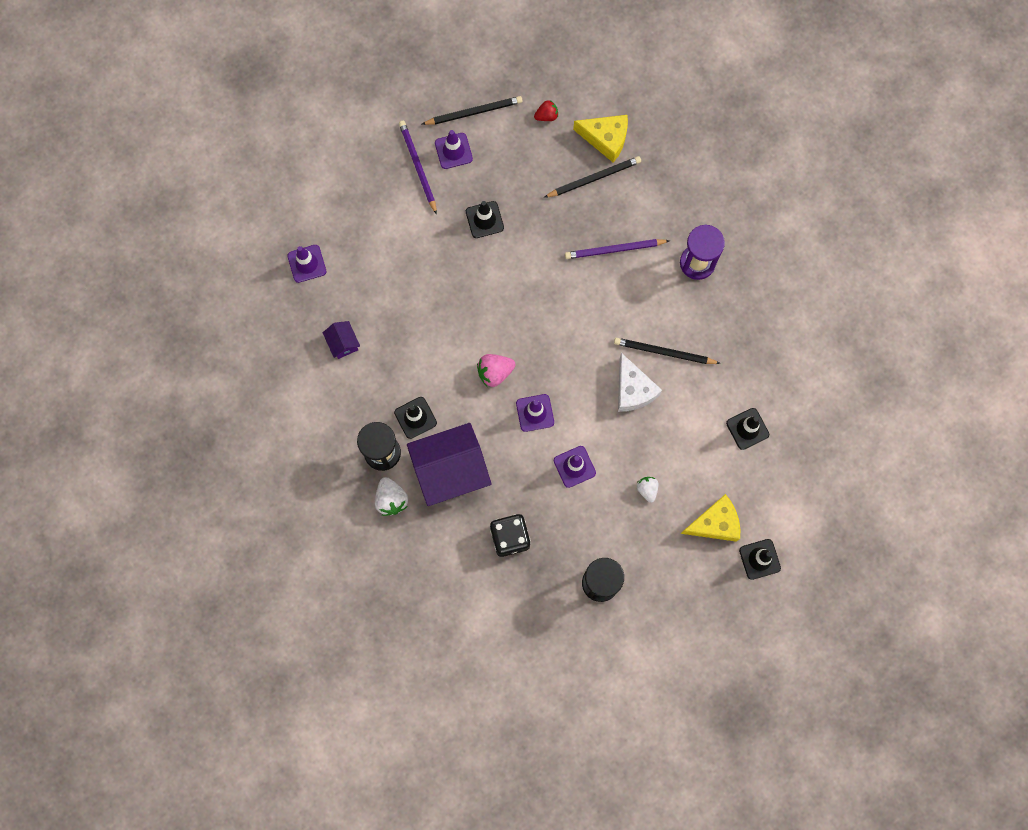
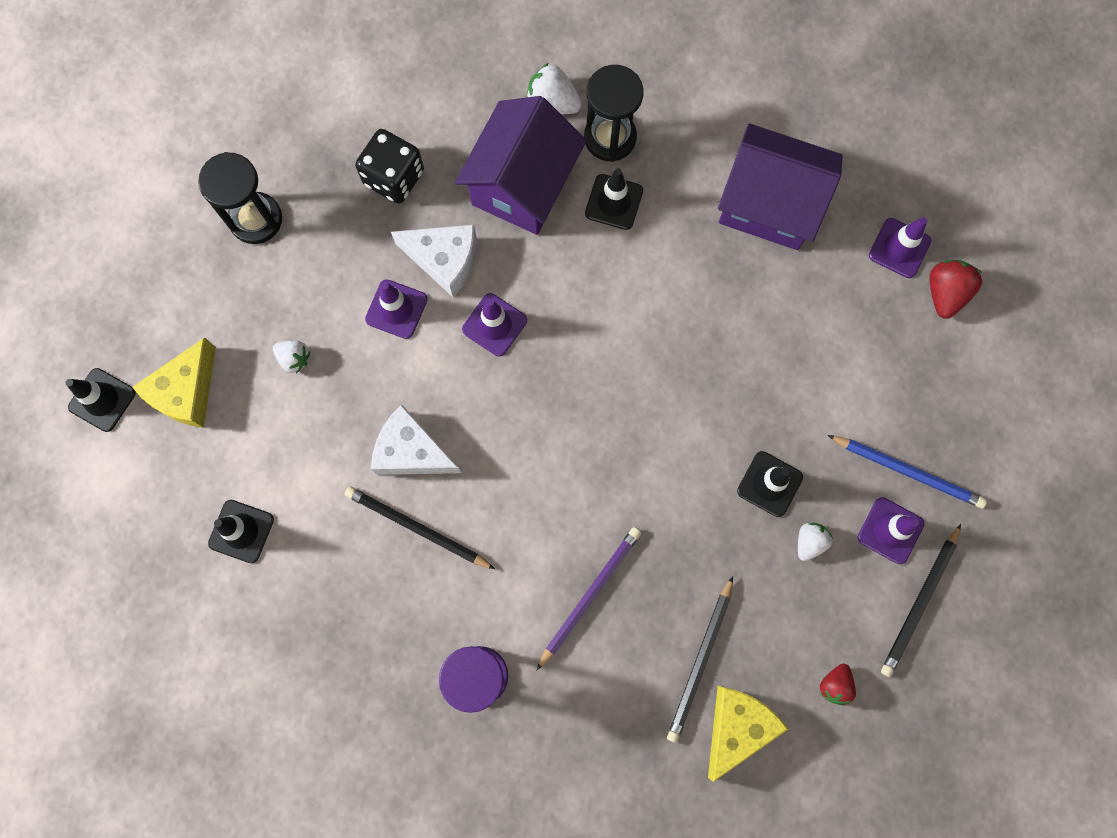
camera: 135 degrees right, 0 degrees up
purple house [323,321,360,359] -> purple house [718,123,842,250], size x2.25
purple pencil [399,121,437,215] -> blue pencil [828,435,987,508]
pink strawberry [477,354,515,387] -> none
yellow cheese [573,115,628,163] -> yellow cheese turned 150 degrees clockwise [708,686,789,782]
black pencil [614,338,721,364] -> black pencil turned 120 degrees counterclockwise [345,486,495,569]
none -> white cheese [391,225,477,297]
none -> white strawberry [798,522,833,561]
none -> red strawberry [929,260,982,319]

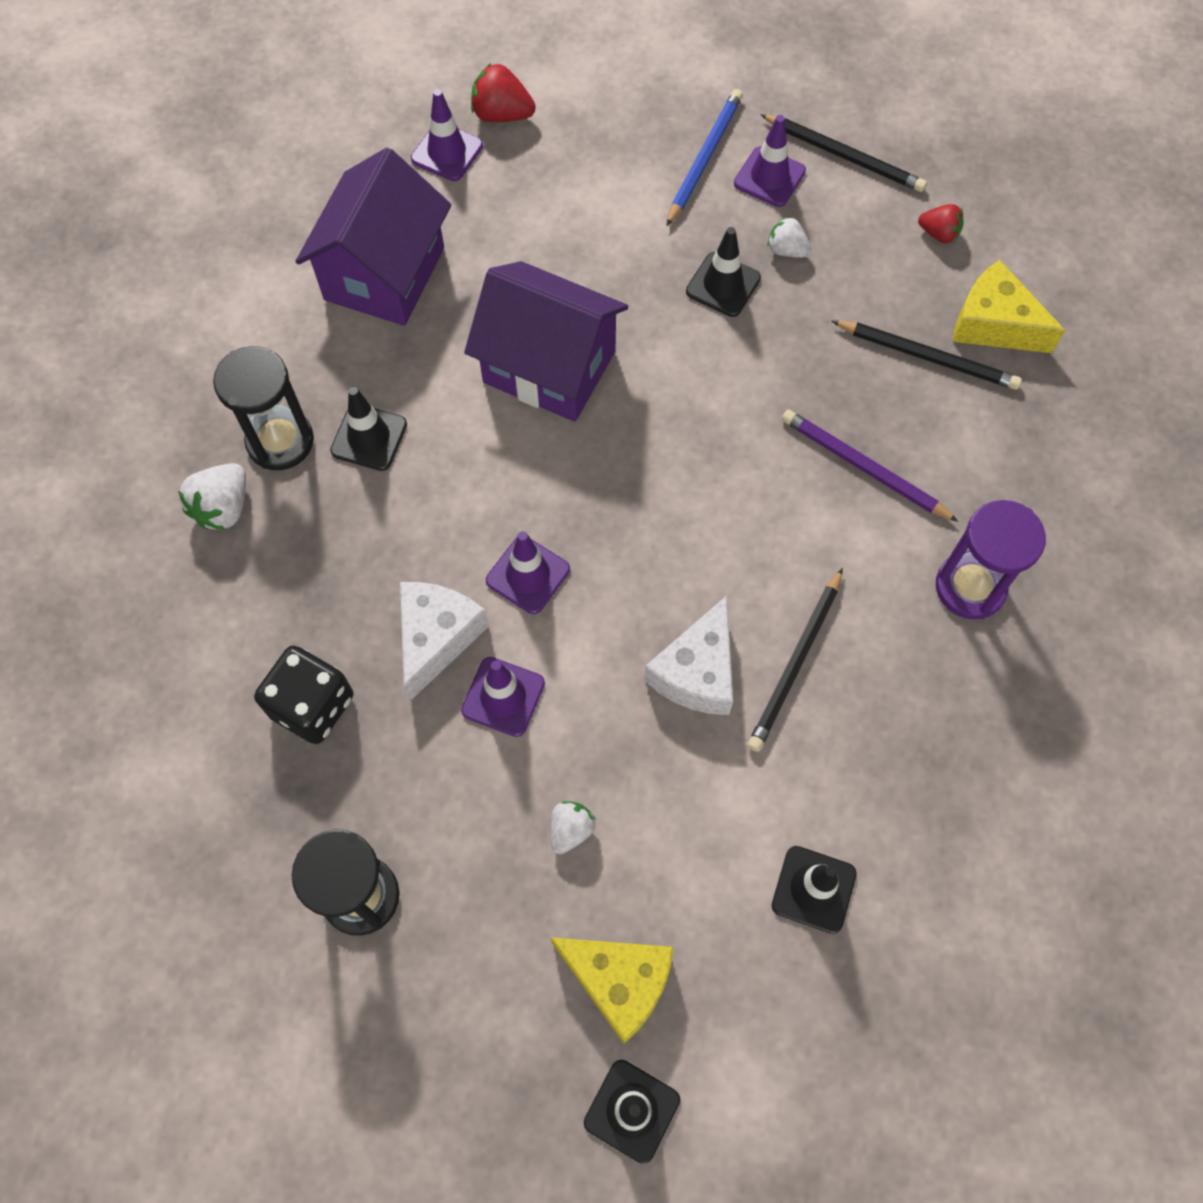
camera: 90 degrees left, 10 degrees down
purple house [455,96,586,235] -> purple house moved to [464,261,628,422]

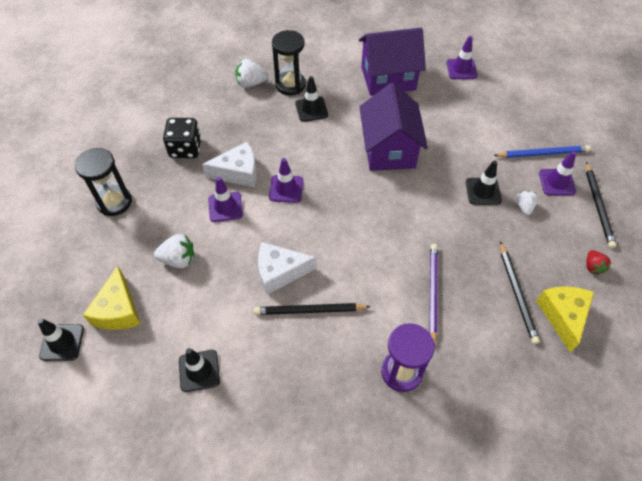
camera: 60 degrees right, 10 degrees down
red strawberry [471,63,536,122] -> none
white strawberry [551,801,596,854] -> white strawberry [154,234,194,268], size x1.52

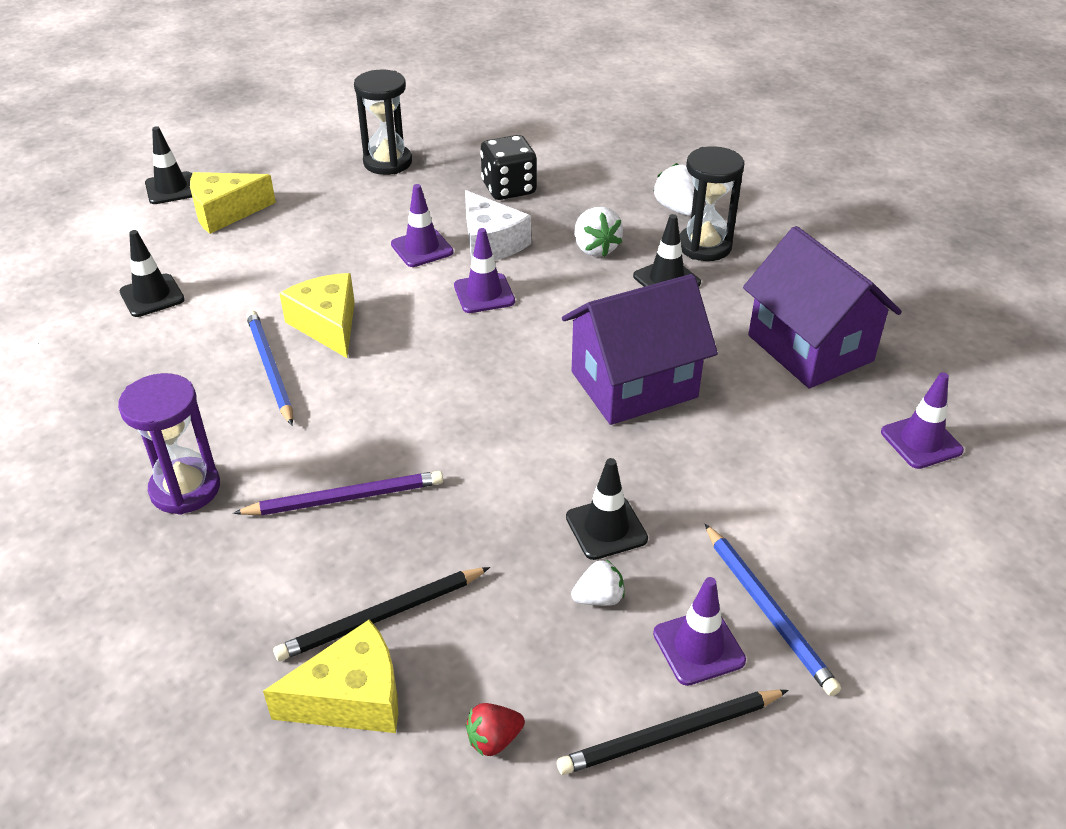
camera: 70 degrees right, 15 degrees down
white strawberry [154,234,194,268] -> white strawberry moved to [575,207,623,257]
black pencil [254,303,371,315] -> blue pencil [246,310,293,426]
white cheese [258,242,317,295] -> yellow cheese [279,273,355,358]

